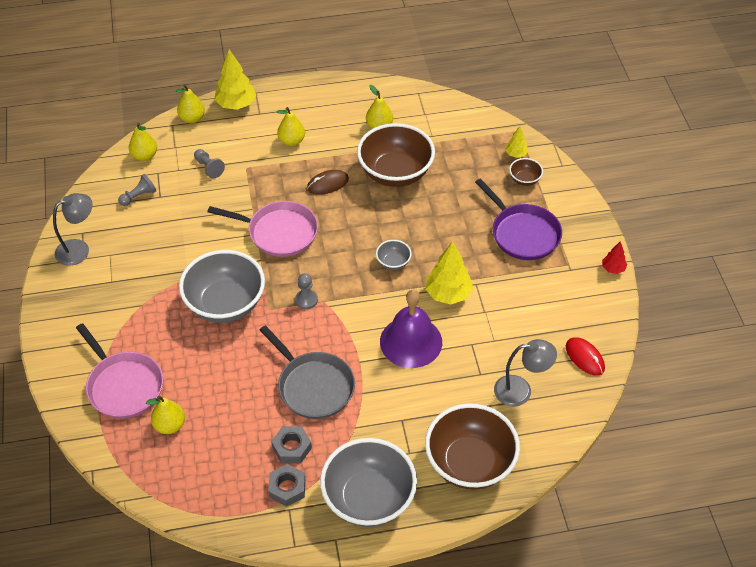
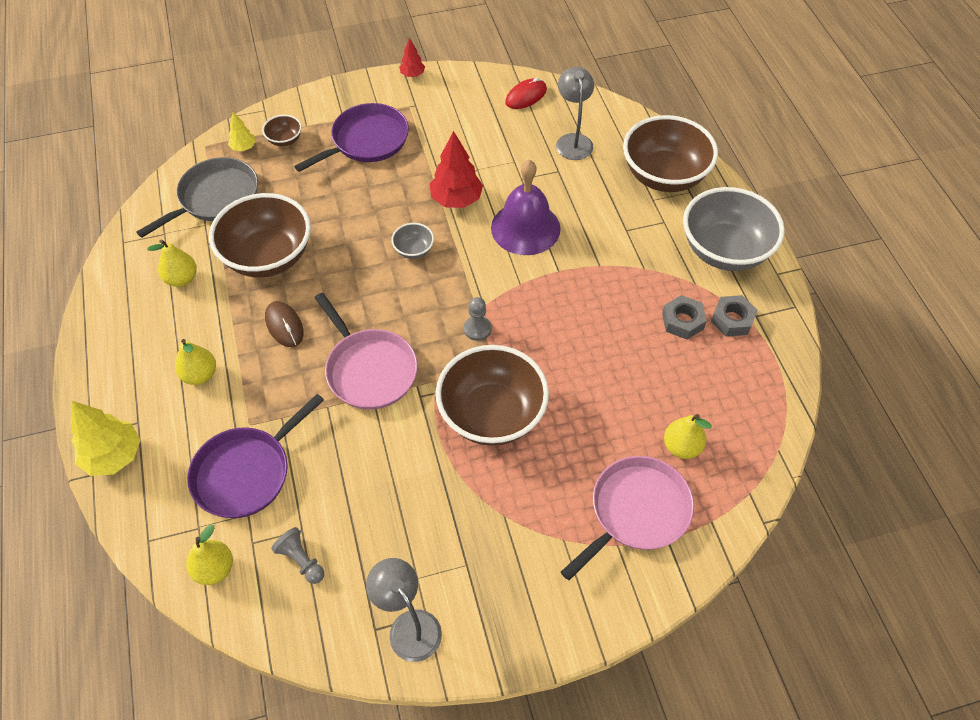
camera: 95 degrees left, 5 degrees up
yellow pear [176,85,205,123] -> none
grey bowl [179,250,265,323] -> brown bowl [436,345,549,446]
grey pawn [194,149,225,178] -> purple pan [187,394,324,518]
pink pan [208,201,318,257] -> pink pan turned 135 degrees clockwise [315,293,418,410]
grey pan [260,325,355,419] -> grey pan moved to [137,157,258,238]
yellow tree [425,241,473,304] -> red tree [429,131,483,208]

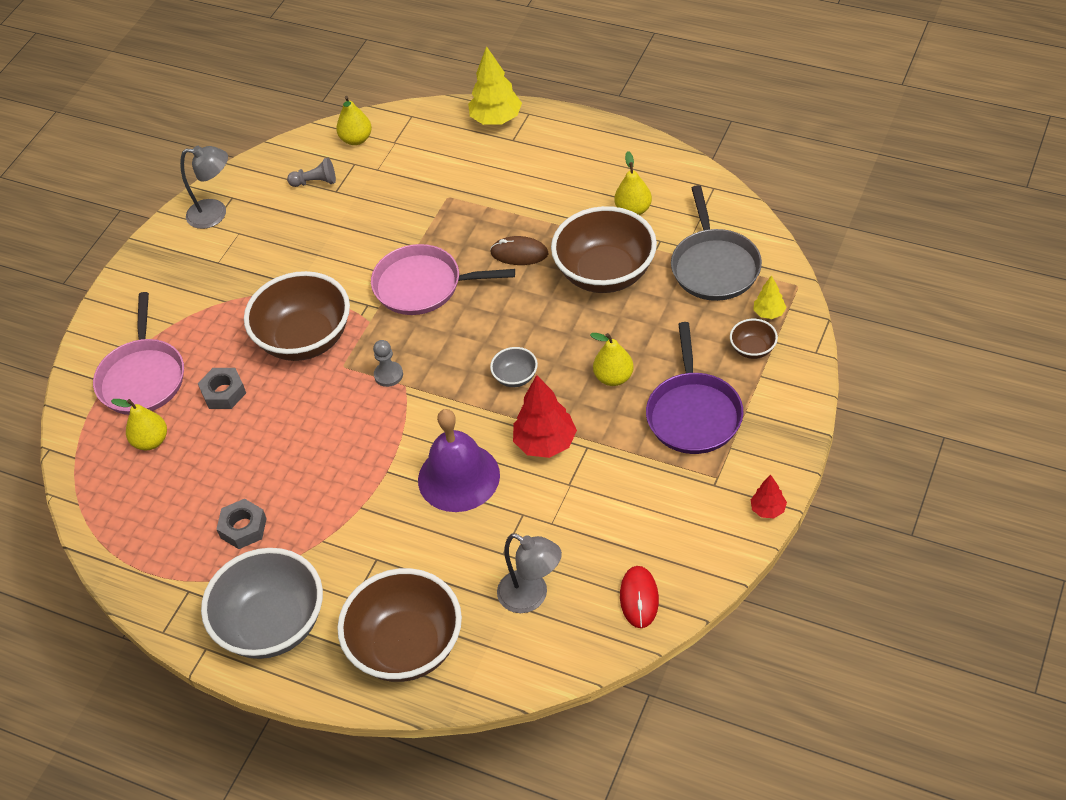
camera: 135 degrees right, 5 degrees down
yellow pear [175,339,216,385] -> yellow pear moved to [590,333,634,386]
purple pan [187,394,324,518] -> none
grey nut [711,295,757,337] -> grey nut moved to [198,368,246,409]

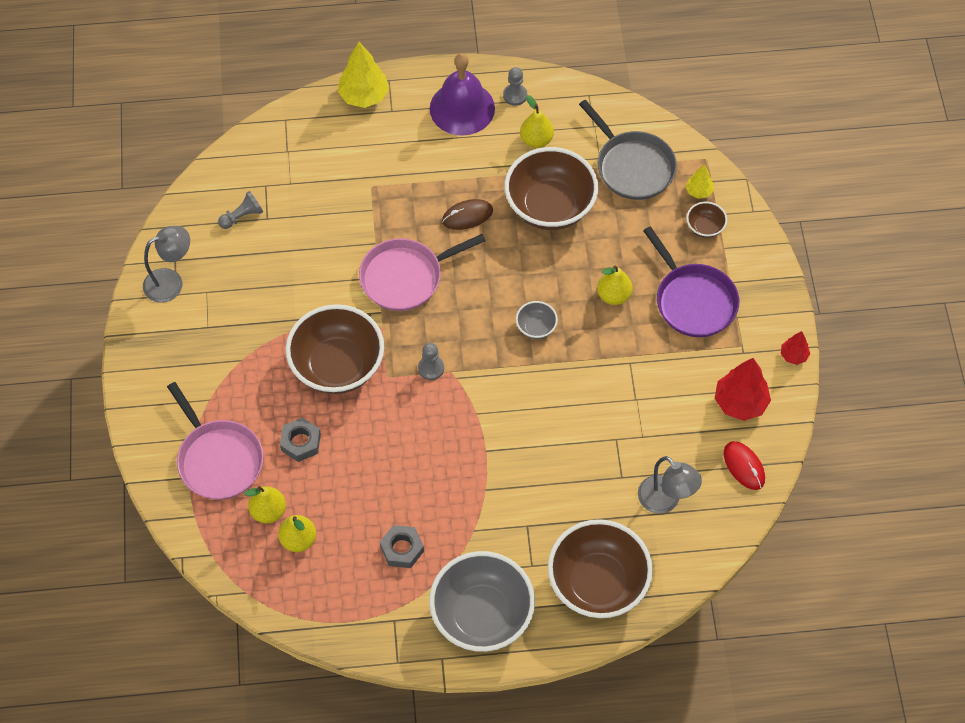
camera: 35 degrees left, 10 degrees up
yellow pear [336,96,372,145] -> yellow pear moved to [278,515,316,552]
purple bell [418,409,500,512] -> purple bell moved to [430,53,495,136]
grey lamp [497,534,562,613] -> grey lamp turned 45 degrees clockwise [638,456,702,514]
red tree [513,375,577,458] -> red tree moved to [715,358,771,421]
none -> grey pawn [503,67,527,106]

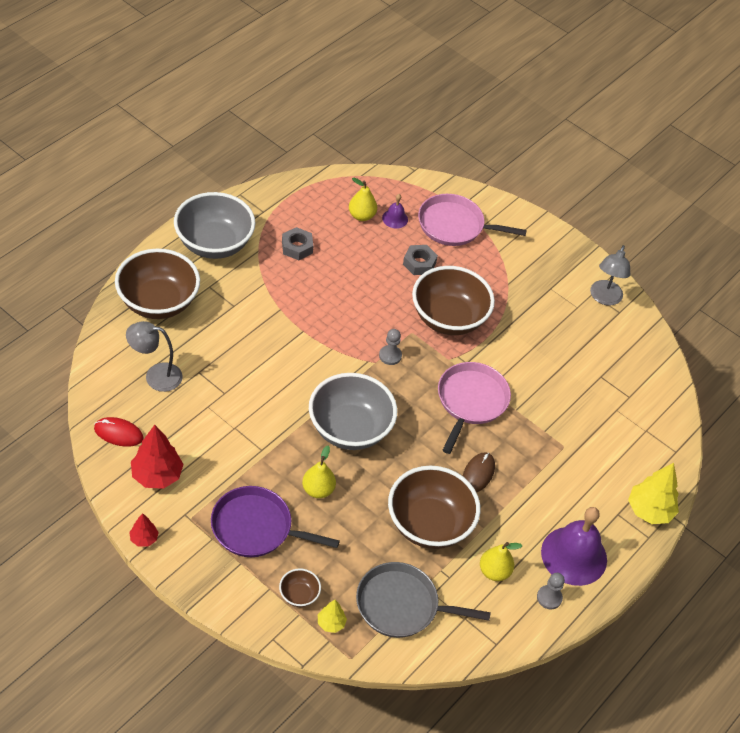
camera: 130 degrees right, 10 degrees down
grey pawn [218,191,263,229] -> none
yellow pear [244,486,286,524] -> purple bell [382,194,408,229]
grey bowl [516,301,558,339] -> grey bowl [309,373,397,450], size x2.30

